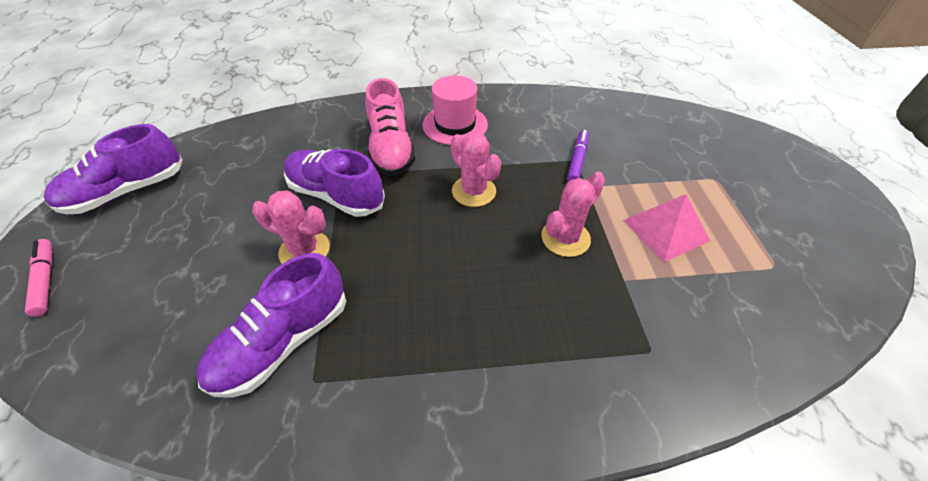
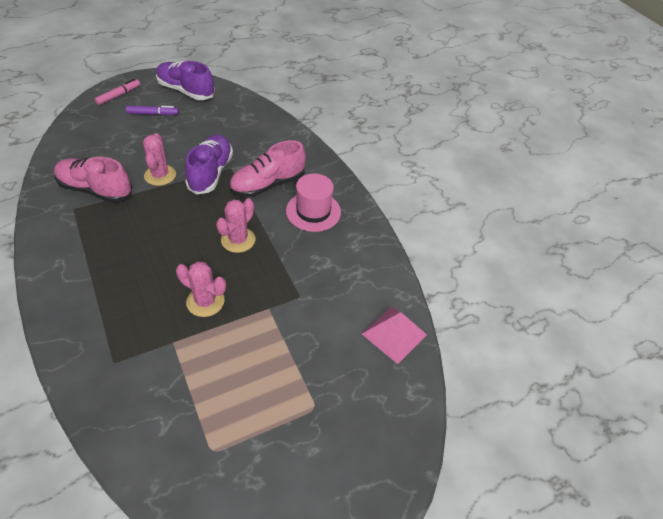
camera: 65 degrees right, 0 degrees up
purple shoe [196,253,346,398] -> pink shoe [54,157,132,203]
purple marker [567,130,589,182] -> purple marker moved to [126,106,179,115]
pink pyramid [623,194,710,262] -> pink pyramid moved to [362,307,427,364]

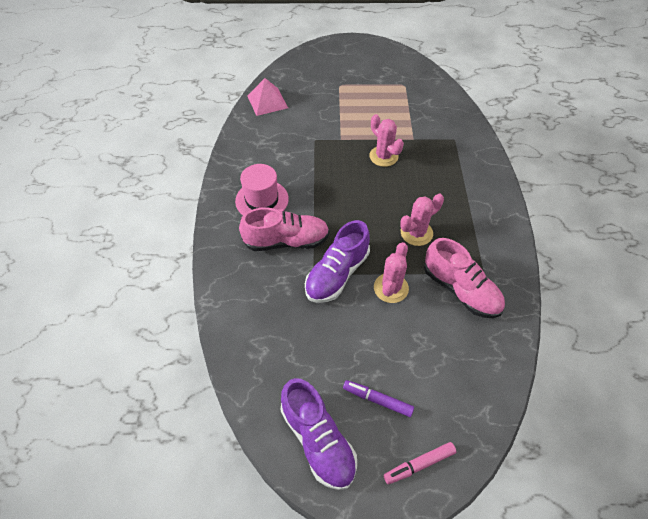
camera: 150 degrees left, 5 degrees up
pink cactus [216,199,255,253] -> pink cactus moved to [400,194,444,246]

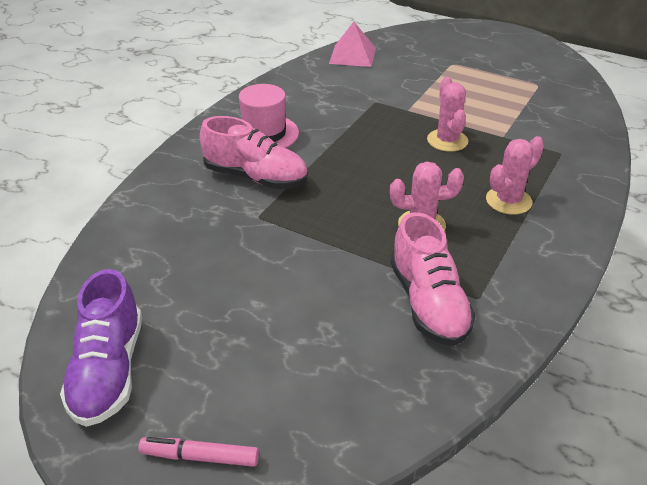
camera: 30 degrees right, 15 degrees down
purple shoe [305,220,370,303] -> none
purple marker [343,380,414,417] -> none
pink cactus [374,242,409,303] -> pink cactus moved to [486,136,544,215]

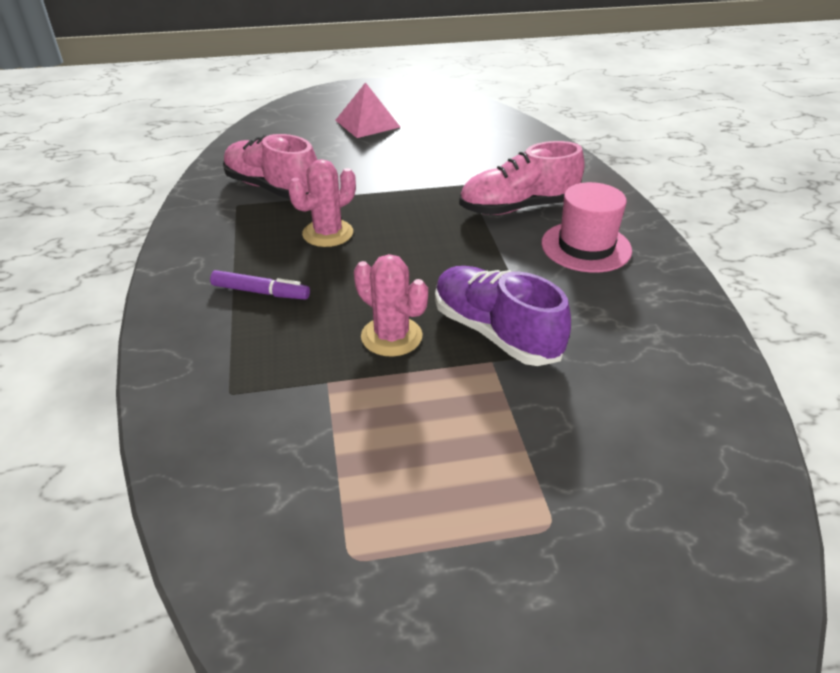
camera: 140 degrees right, 0 degrees up
purple shoe [60,269,142,427] -> purple shoe moved to [435,266,571,366]
pink marker [138,437,259,467] -> none
pink pyramid [329,22,376,67] -> pink pyramid moved to [335,82,400,138]
pink cactus [486,136,544,215] -> purple marker [210,270,310,299]

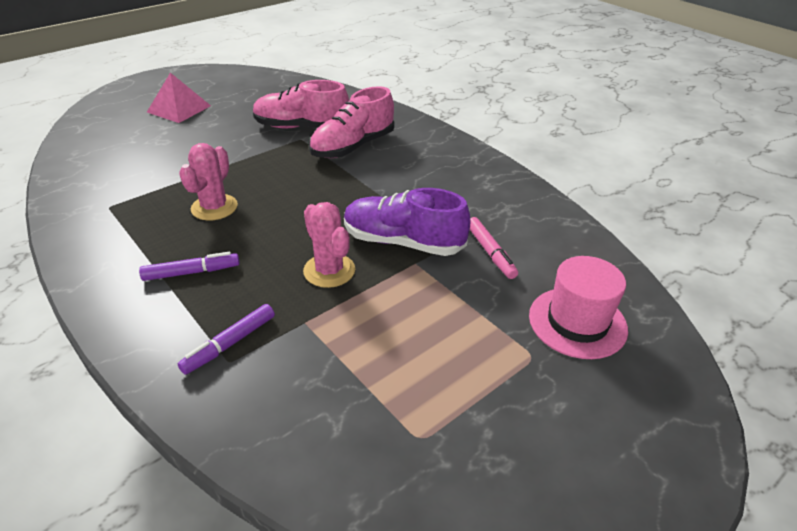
camera: 30 degrees left, 0 degrees up
pink shoe [223,134,317,199] -> pink shoe moved to [253,80,349,128]
pink cactus [354,254,428,357] -> pink cactus turned 45 degrees clockwise [303,202,355,288]
pink hat [541,182,632,273] -> pink hat moved to [529,256,628,359]
none -> purple marker [178,304,275,375]
none -> pink marker [470,217,518,279]

